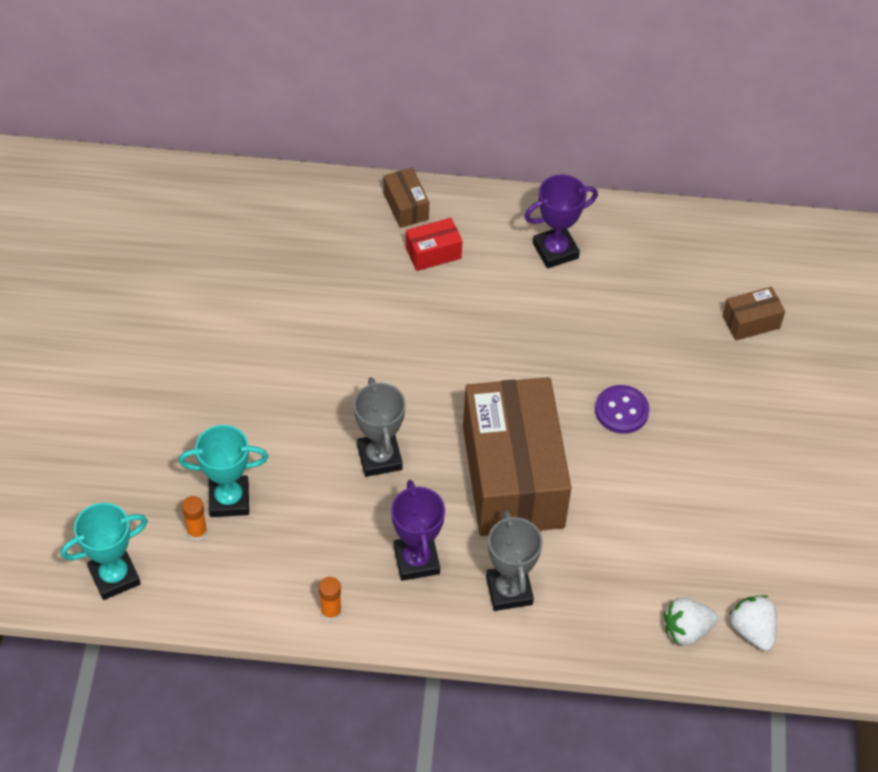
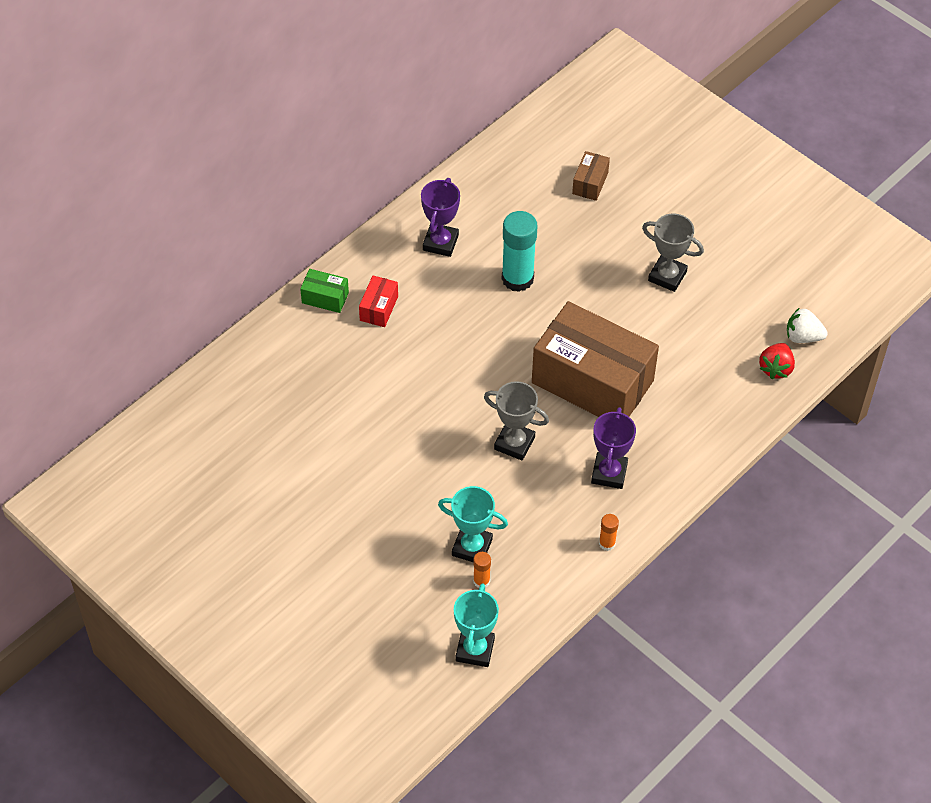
camera: 50 degrees left, 0 degrees up
turquoise trophy [179,425,268,517] -> turquoise trophy turned 75 degrees clockwise [438,486,508,562]
brown box [383,168,429,228] -> green box [300,269,349,313]
purple trophy [391,480,445,581] -> purple trophy turned 75 degrees clockwise [591,407,636,489]
grey trophy [486,510,543,611] -> grey trophy moved to [642,214,704,292]
purple button [595,385,650,434] -> none
white strawberry [664,598,718,645] -> red strawberry [759,343,795,379]
none -> turquoise glue stick [502,211,538,292]

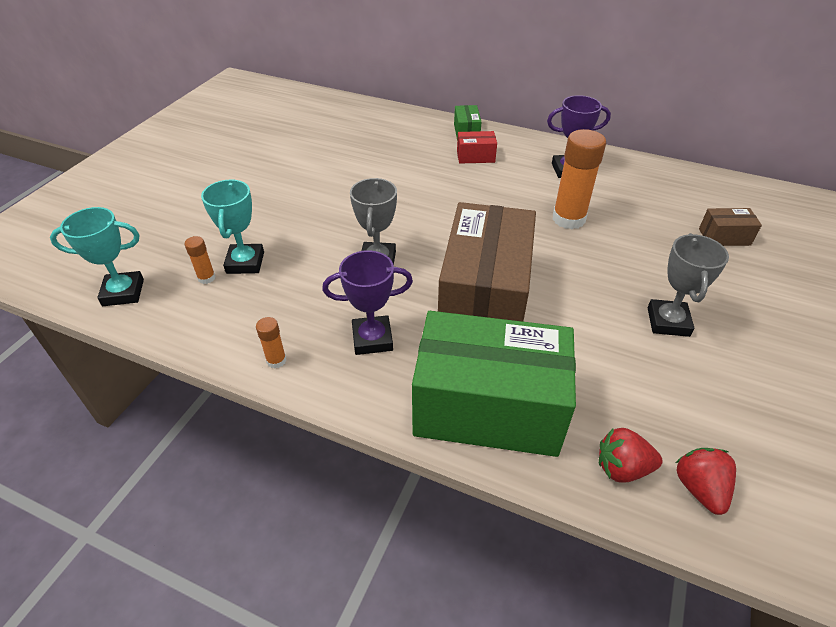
camera: 70 degrees right, 10 degrees down
turquoise glue stick [502,211,538,292] -> orange glue stick [552,129,606,229]
white strawberry [787,308,828,343] -> red strawberry [676,448,736,515]
none -> green box [412,311,576,457]

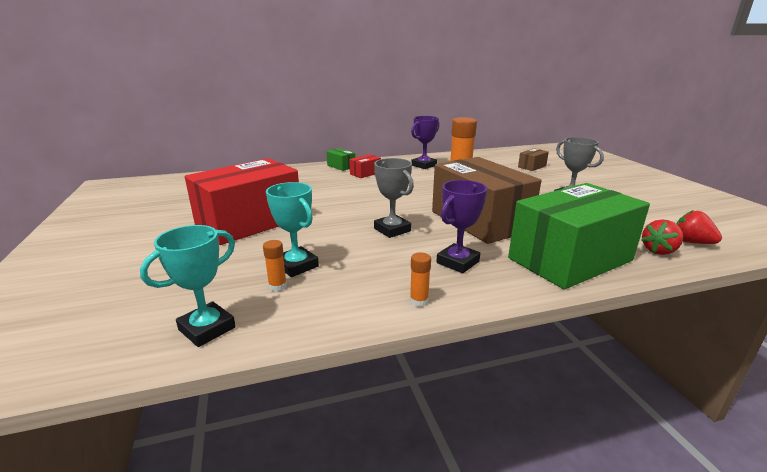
camera: 40 degrees left, 20 degrees down
none -> red box [185,158,299,245]

